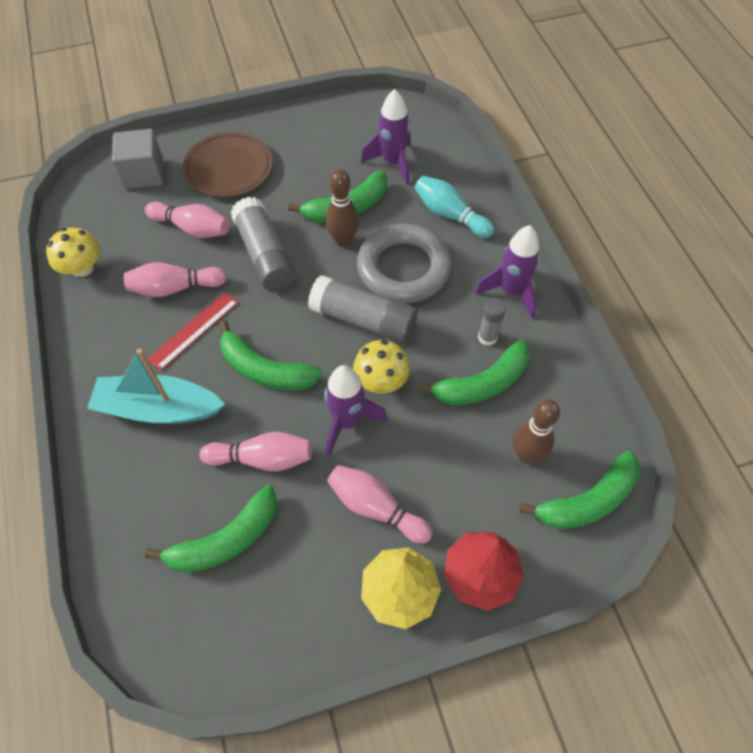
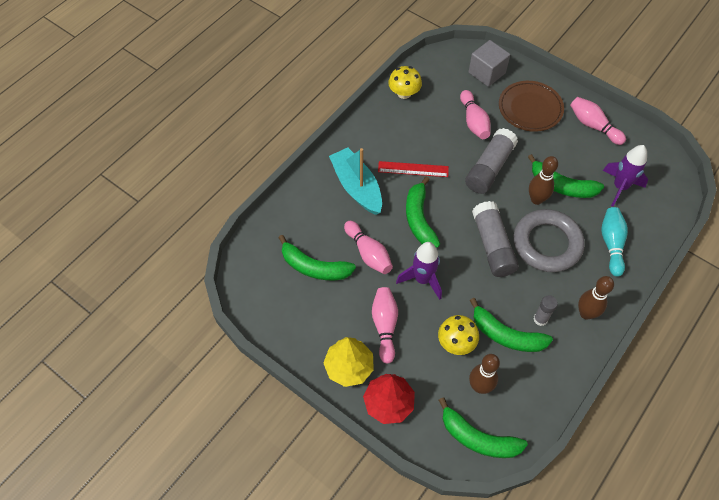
camera: 55 degrees right, 0 degrees up
pink bowling pin [124,262,227,297] -> pink bowling pin moved to [570,97,626,145]
yellow mushroom [353,340,410,393] -> yellow mushroom moved to [438,315,479,355]
purple rocket [475,225,540,318] -> brown bowling pin [578,276,614,320]

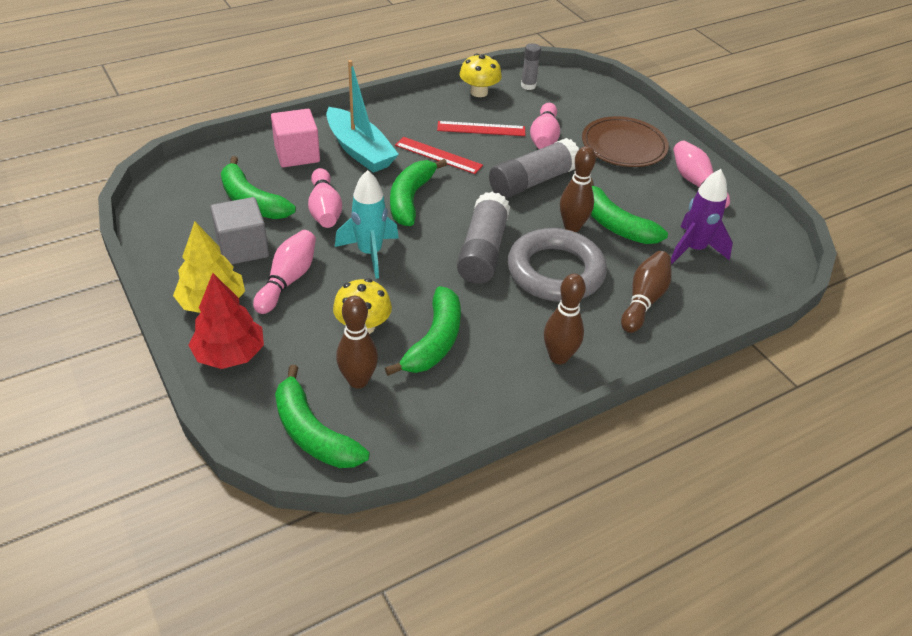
camera: 20 degrees right, 15 degrees down
turquoise boat [329,148,382,215] -> turquoise boat turned 150 degrees clockwise [326,60,399,173]
purple rocket [396,242,442,300] -> turquoise rocket [335,170,399,279]
grey cube [468,40,510,87] -> grey cube moved to [210,197,269,264]
green banana [470,298,553,352] -> green banana turned 120 degrees counterclockwise [385,286,461,376]
grey glue stick [533,295,558,326] -> grey glue stick moved to [521,43,541,90]
turquoise bowling pin [601,207,628,277] -> brown bowling pin [621,251,672,333]
none -> pink cube [271,109,320,167]
none -> red ruler [437,121,525,136]

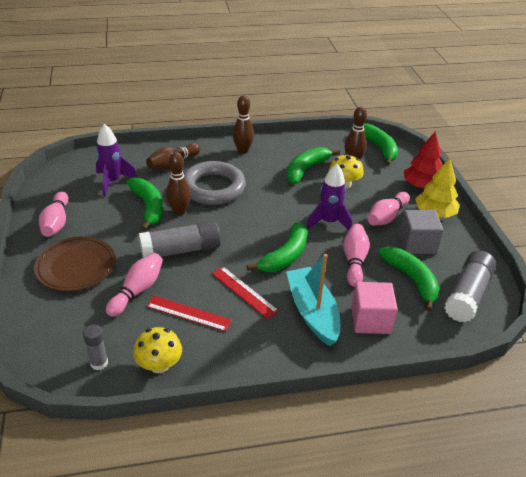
camera: 160 degrees left, 5 degrees down
turquoise rocket [335,170,399,279] -> purple rocket [306,164,353,231]
grey glue stick [457,192,510,284] -> grey glue stick moved to [444,251,496,323]

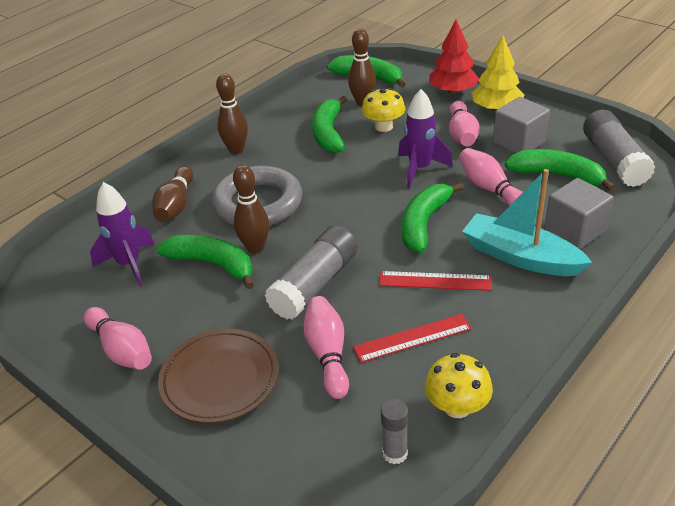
camera: 35 degrees left, 0 degrees up
green banana [246,222,307,272] -> green banana turned 150 degrees counterclockwise [402,182,464,253]
pink cube [351,282,398,334] -> grey cube [544,178,614,249]

